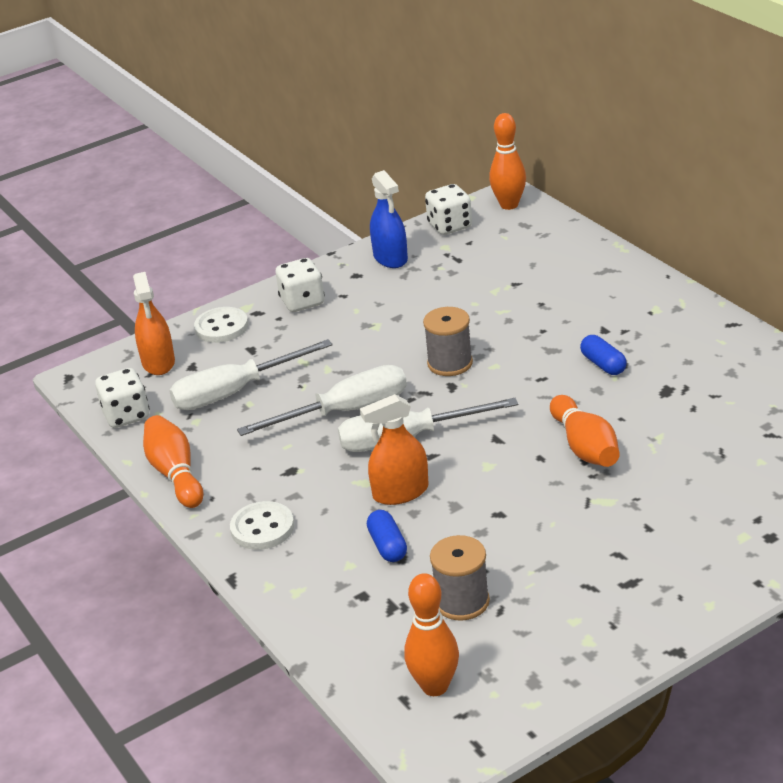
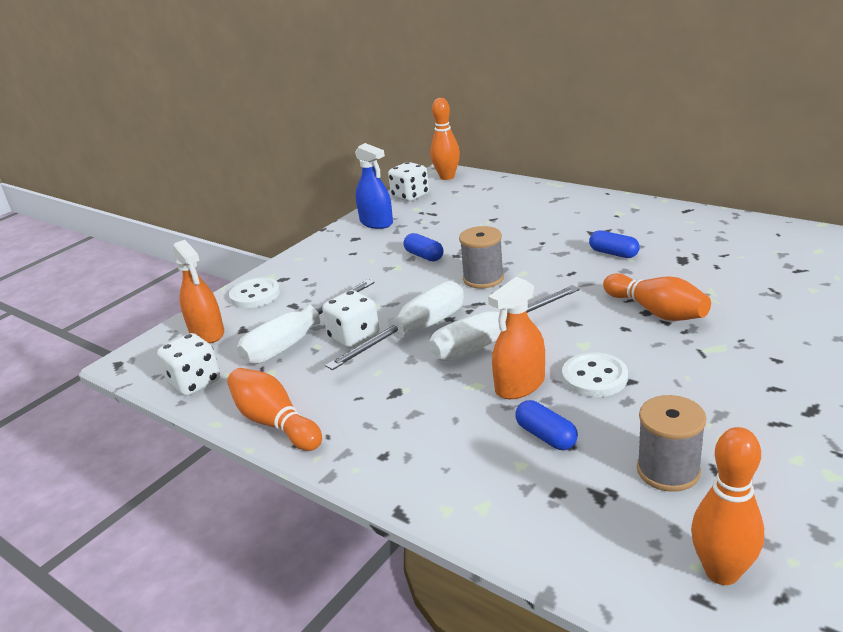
camera: 20 degrees left, 5 degrees down
white button [230,501,294,550] -> white button moved to [562,352,628,397]
white dice [275,258,325,312] -> white dice moved to [322,290,380,349]
none -> blue capsule [404,233,443,261]

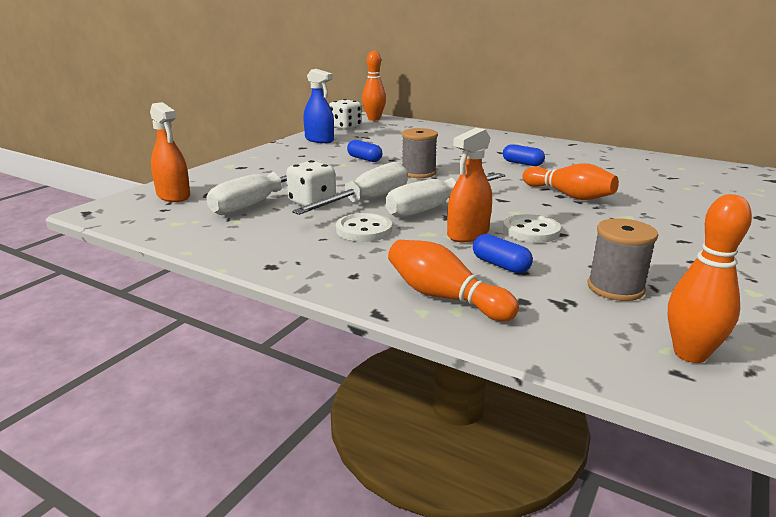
camera: 10 degrees left, 5 degrees down
white dice [157,333,220,396] -> none
orange bowling pin [227,368,322,451] -> orange bowling pin moved to [388,240,519,321]
white button [229,277,280,308] -> white button moved to [336,213,392,242]

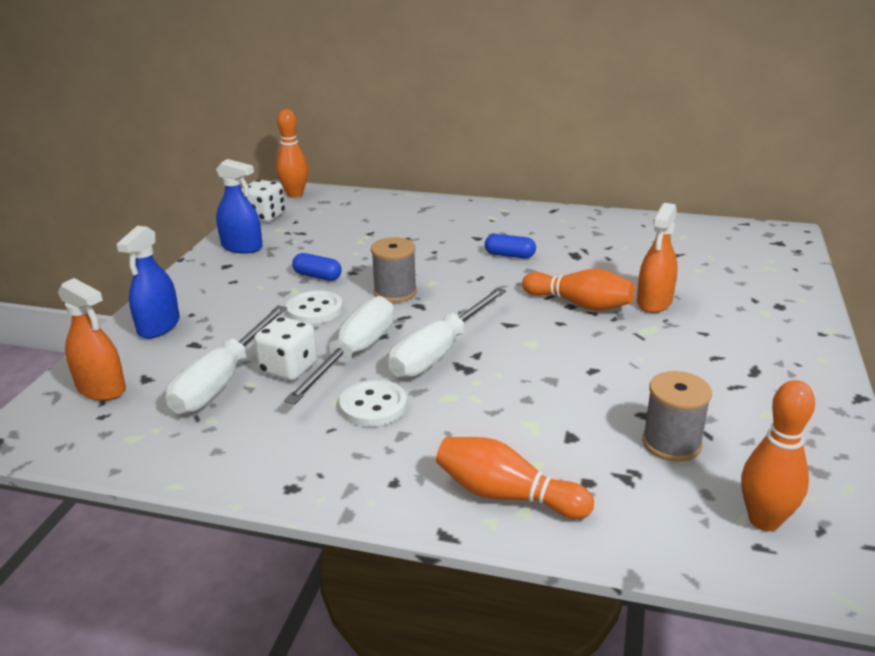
camera: 15 degrees left, 5 degrees up
orange spray bottle [447,128,492,242] -> orange spray bottle moved to [637,203,678,313]
blue capsule [473,234,533,273] -> none
white button [503,214,561,243] -> white button moved to [286,290,343,324]
none -> blue spray bottle [116,226,180,339]

